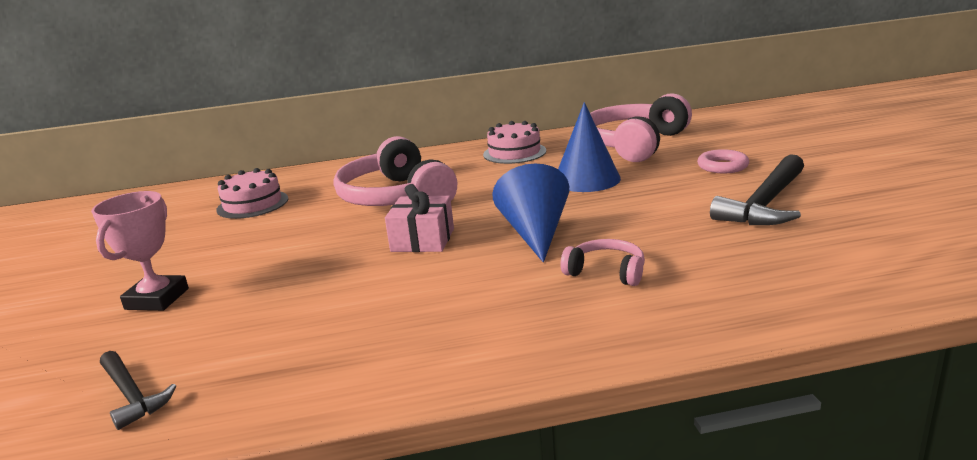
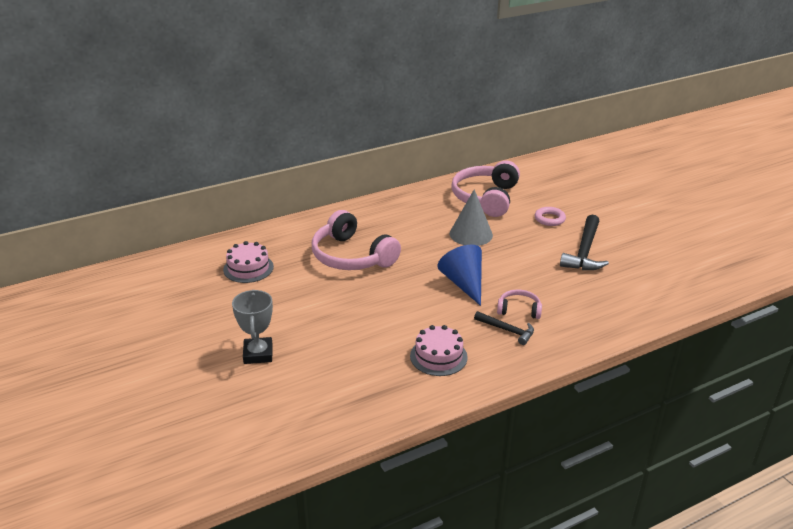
camera: 20 degrees left, 10 degrees up
pink trophy [91,191,189,311] -> grey trophy [232,290,273,364]
black hammer [100,351,176,430] -> black hammer moved to [474,311,534,345]
pink gift [385,184,454,252] -> none
pink cake [483,121,546,164] -> pink cake moved to [410,325,468,376]
blue cone [558,102,621,192] -> grey cone [450,189,493,246]

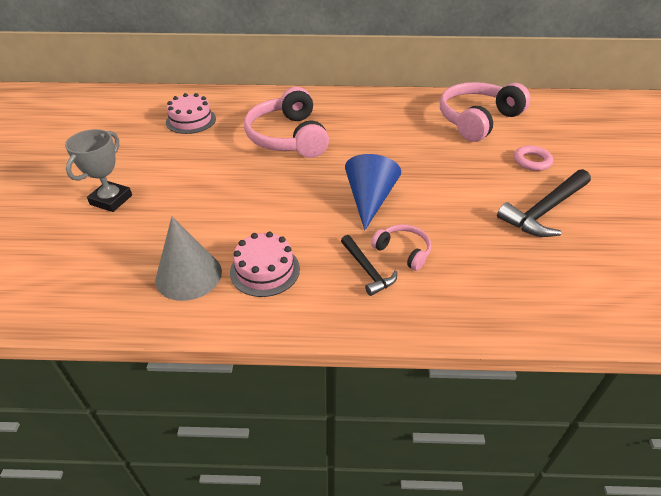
camera: 30 degrees right, 10 degrees up
grey cone [450,189,493,246] -> grey cone moved to [155,217,222,301]

